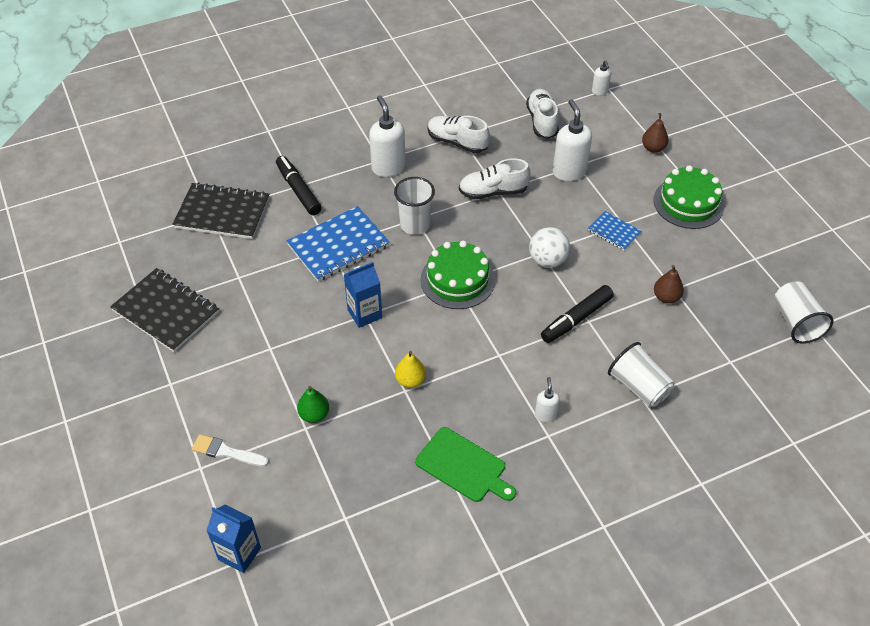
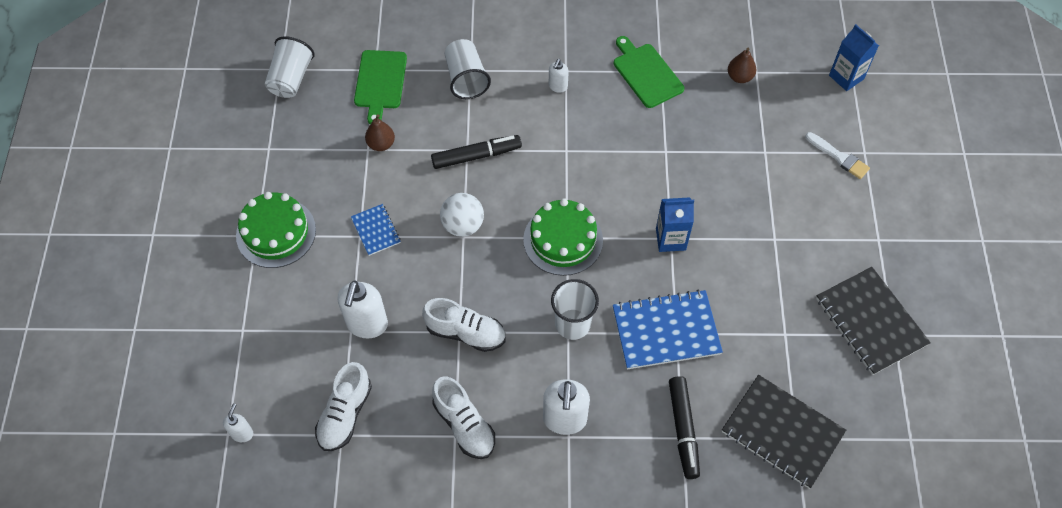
camera: 155 degrees left, 10 degrees up
green pear [297,386,329,423] -> none
yellow pear [395,351,426,388] -> none
brown pear [642,113,668,153] -> brown pear moved to [728,48,757,83]
none -> green cutting board [354,50,407,124]

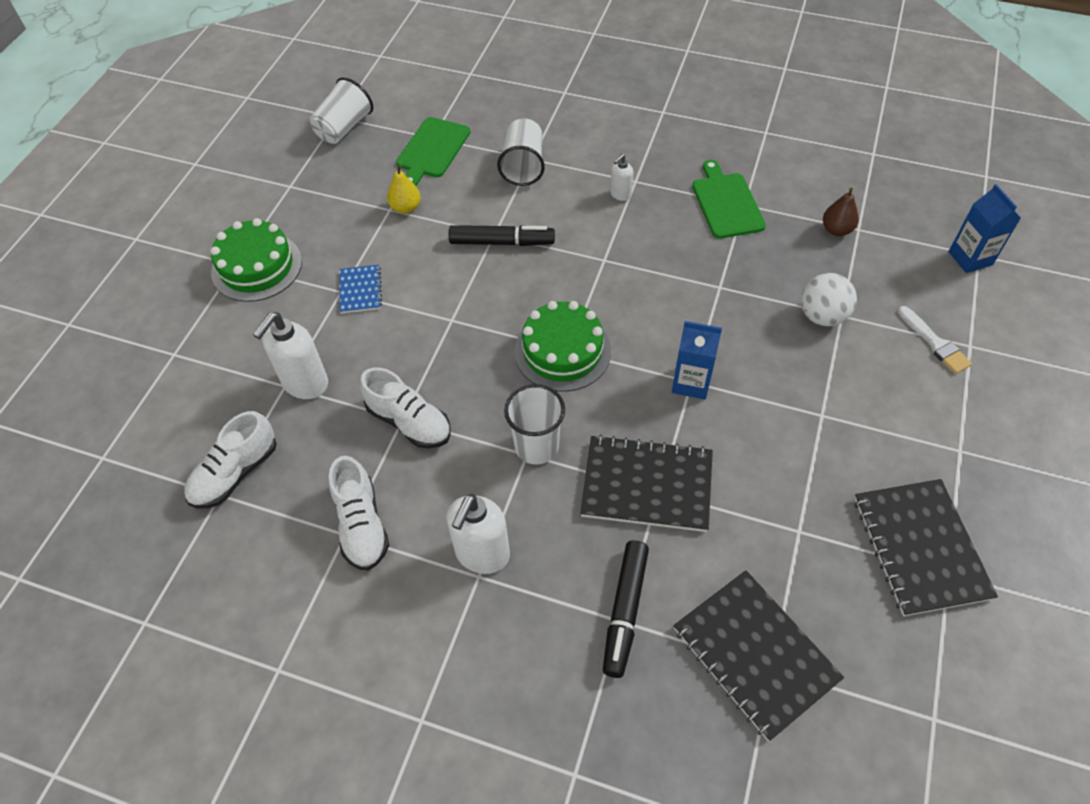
camera: 20 degrees right, 5 degrees down
white soap dispenser [223,403,253,442] -> none
brown pear [365,114,395,151] -> yellow pear [387,164,421,214]
white ball [440,193,484,237] -> white ball moved to [801,273,857,326]
blue notebook [613,290,723,369] -> black notebook [580,435,713,532]

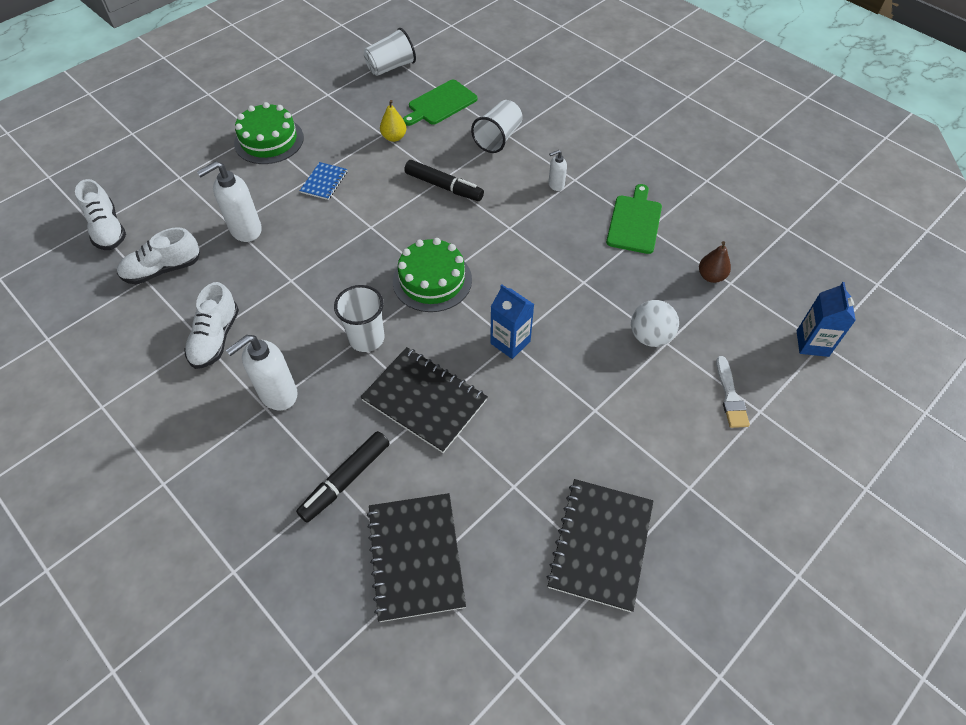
camera: 25 degrees right, 0 degrees up
white shoe [360,368,450,448] -> white shoe moved to [75,179,126,250]

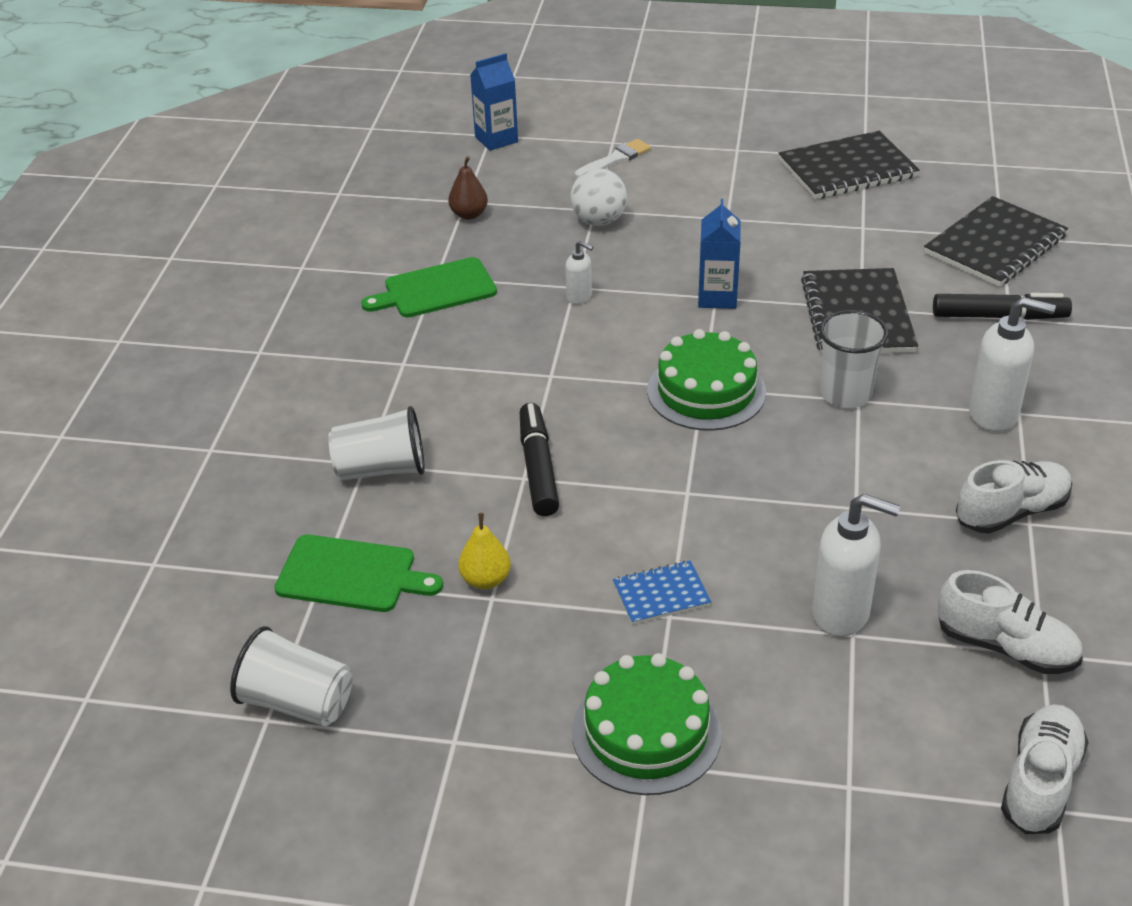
camera: 125 degrees left, 15 degrees down
white soap dispenser [548,150,567,191] -> white soap dispenser moved to [565,240,593,304]

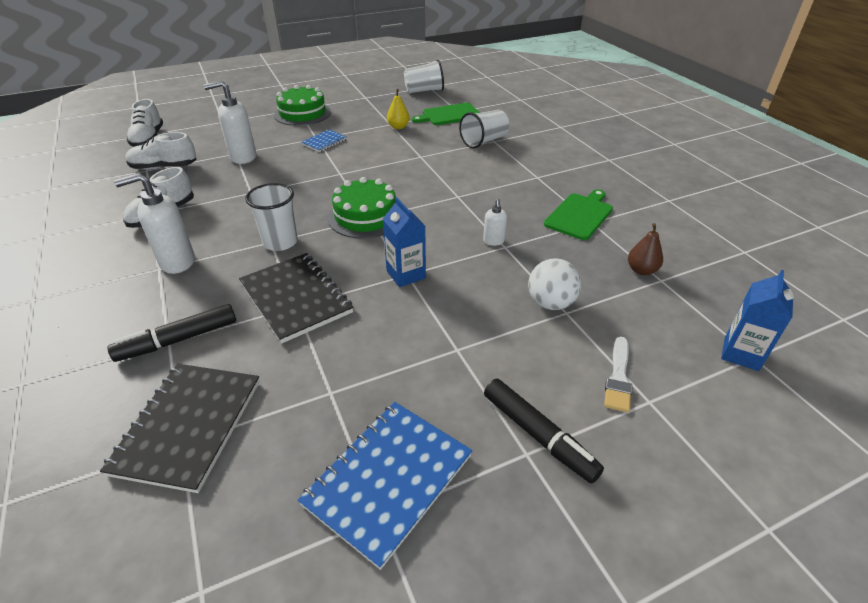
camera: 145 degrees right, 0 degrees up
black marker [520,403,559,516] -> black marker moved to [484,378,604,484]
white soap dispenser [565,240,593,304] -> white soap dispenser turned 90 degrees counterclockwise [483,199,507,246]
black notebook [778,131,919,199] -> blue notebook [298,402,472,570]

